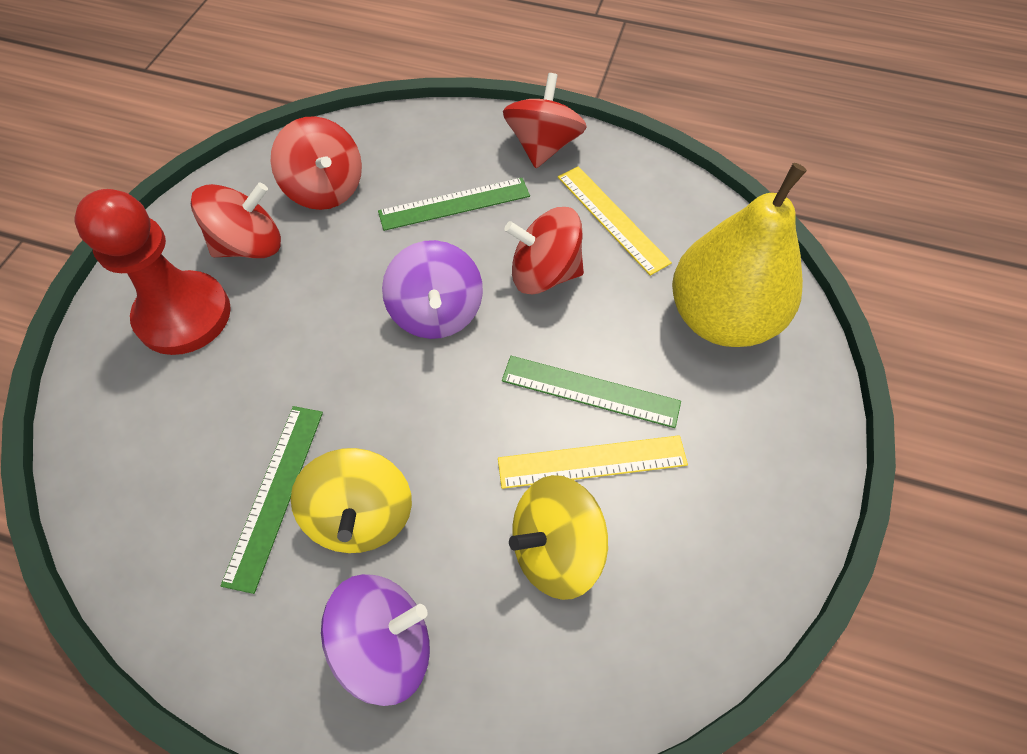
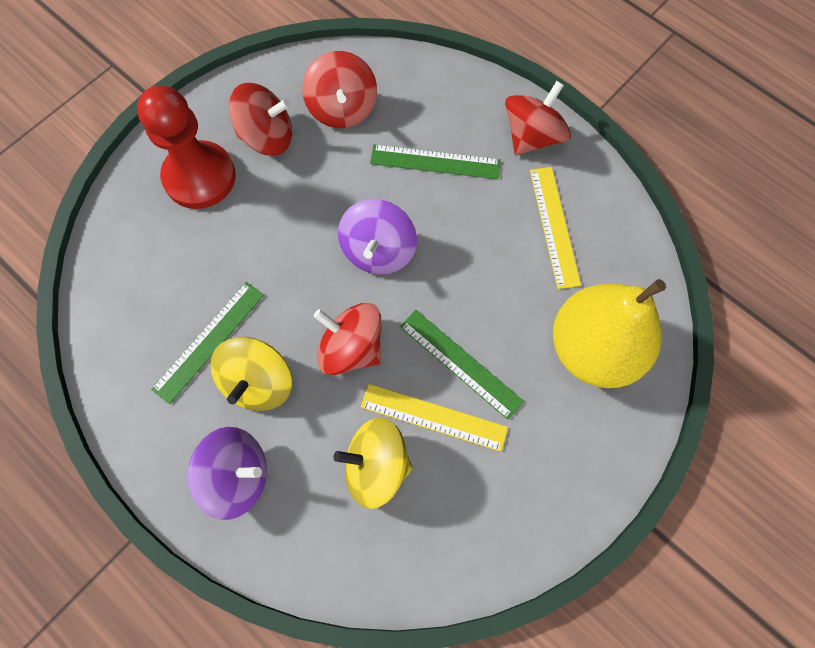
camera: 25 degrees right, 10 degrees up
red spinning top [504,207,584,294] -> red spinning top moved to [314,303,381,375]

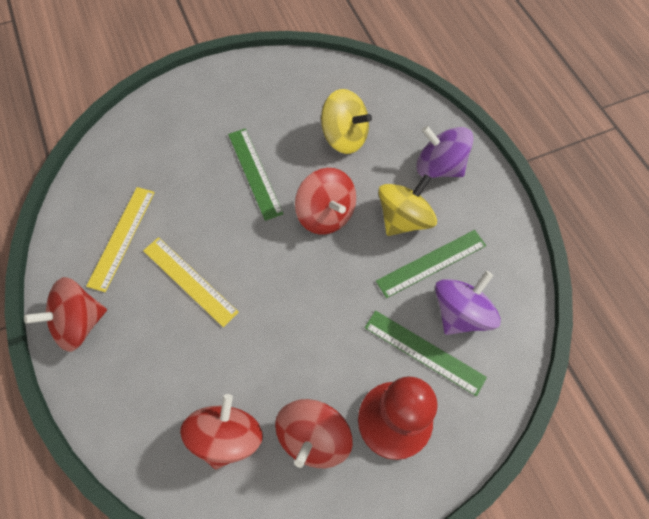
camera: 155 degrees left, 5 degrees down
red spinning top [229,83,292,156] -> red spinning top turned 90 degrees counterclockwise [275,399,353,468]
purple spinning top [338,199,417,275] -> purple spinning top moved to [435,271,501,335]
yellow ruler [361,384,508,452] -> yellow ruler moved to [143,237,239,327]
green ruler [370,144,501,179] -> green ruler moved to [365,311,487,396]
yellow pear [553,279,666,388] -> none

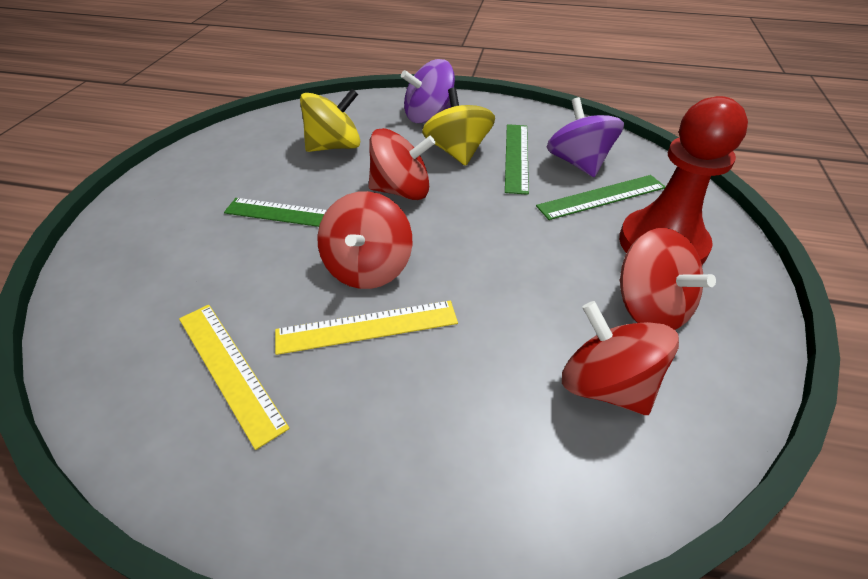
camera: 55 degrees left, 20 degrees down
red spinning top [24,277,107,352] -> red spinning top moved to [317,191,412,289]

